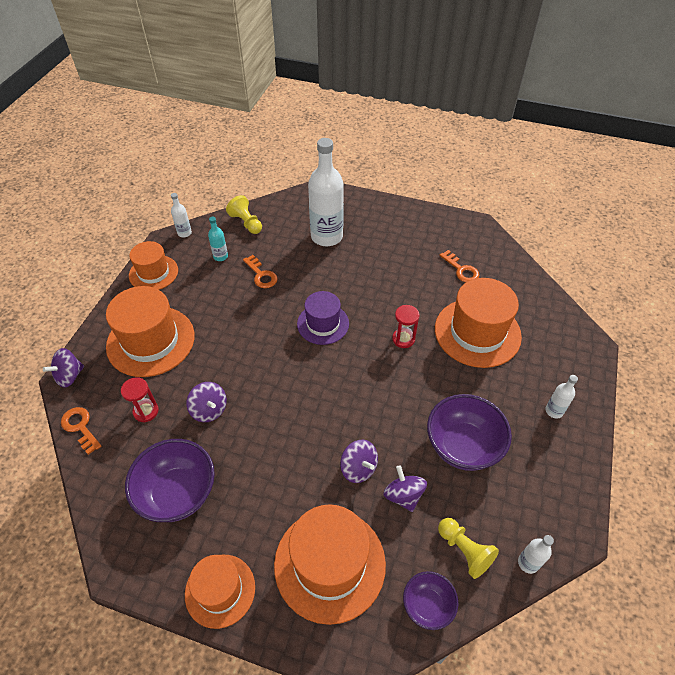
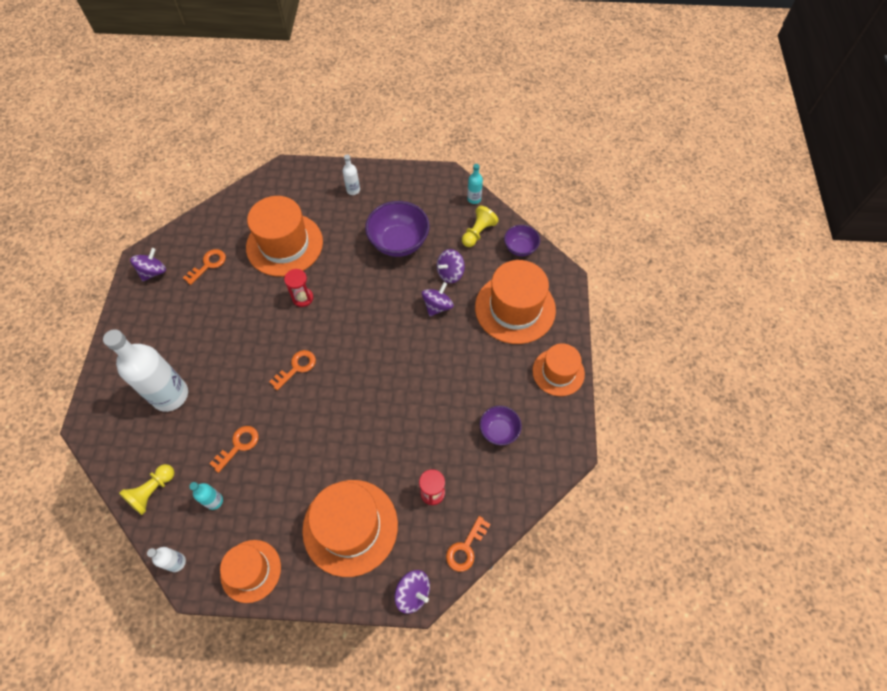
camera: 105 degrees left, 10 degrees up
purple bowl [125,439,215,522] -> purple bowl [480,406,522,445], size x0.57
purple spinning top [186,382,227,422] -> purple spinning top moved to [130,248,166,281]
purple hat [297,291,349,345] -> orange key [269,350,316,391]
white bottle [518,535,554,574] -> turquoise bottle [467,164,483,204]

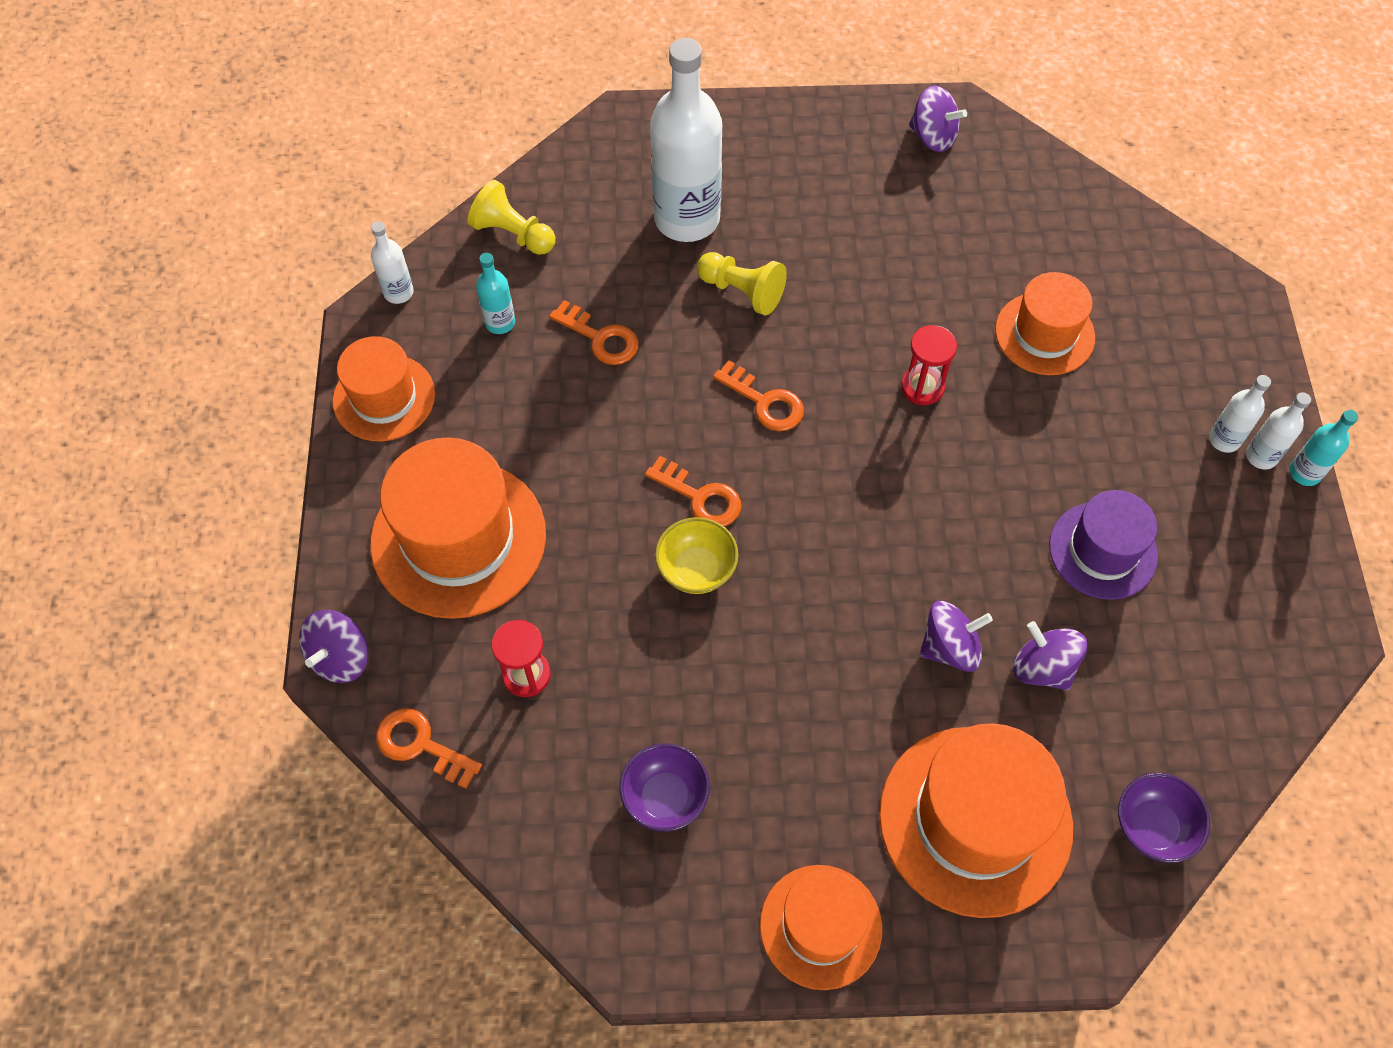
camera: 85 degrees right, 0 degrees up
orange key [183,249,226,285] -> orange key moved to [645,456,741,527]
orange hat [246,196,323,277] -> orange hat [995,272,1095,375], size x0.61
purple bowl [365,201,430,257] -> purple hat [1049,490,1158,600]
purple spinning top [422,282,454,316] -> purple spinning top turned 45 degrees counterclockwise [920,601,993,672]
yellow pawn [462,206,499,247] -> yellow pawn moved to [697,252,787,315]
turquoise bottle [467,164,483,204] -> turquoise bottle moved to [1289,410,1358,486]
none -> yellow bowl [655,517,739,594]
none -> white bottle [1246,392,1311,470]

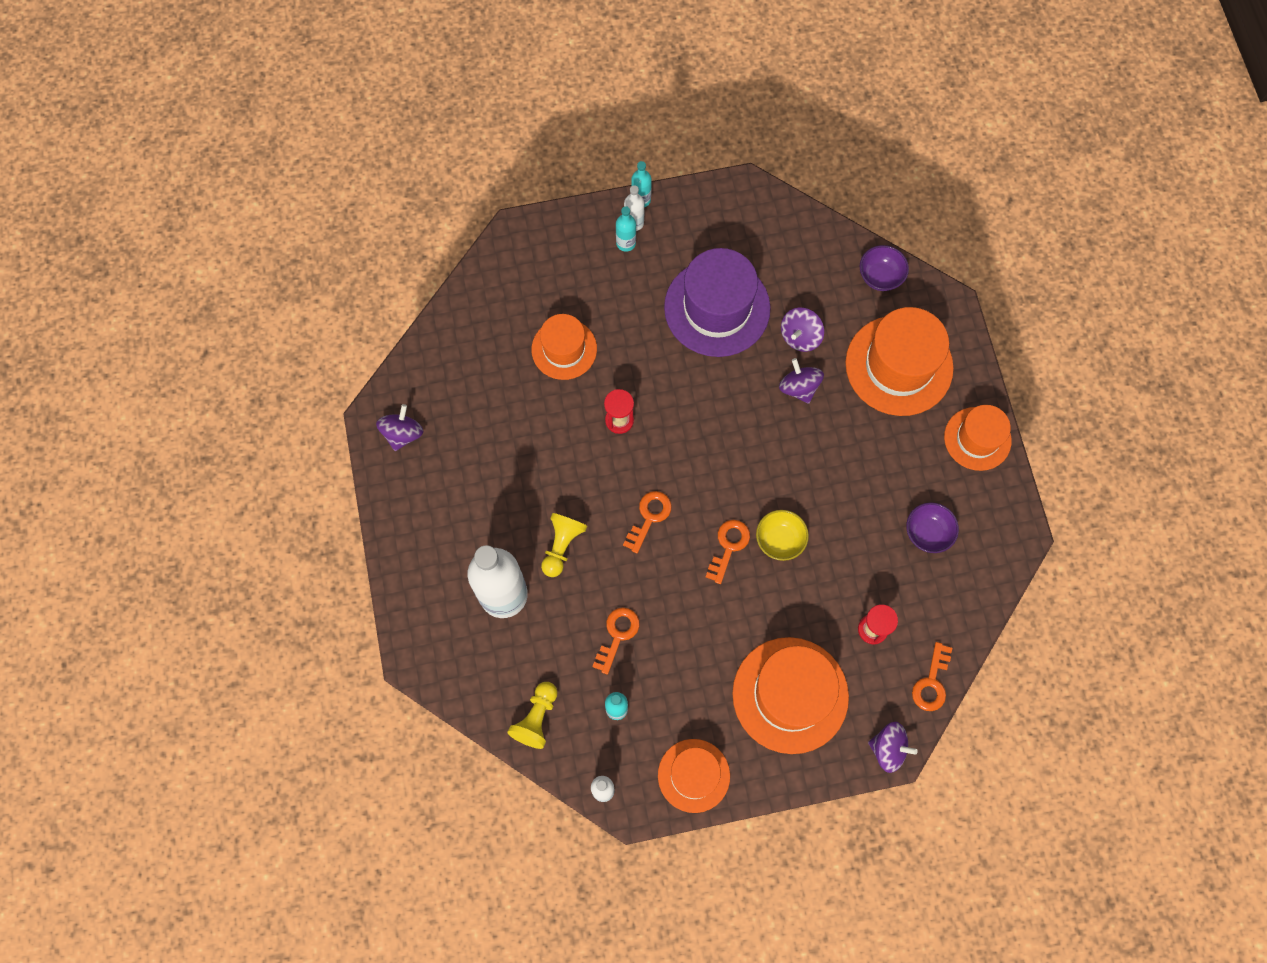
camera: 100 degrees left, 10 degrees up
purple hat [1049,490,1158,600] -> purple hat [664,248,770,357], size x1.63
white bottle [1209,375,1271,453] -> turquoise bottle [616,206,636,252]

